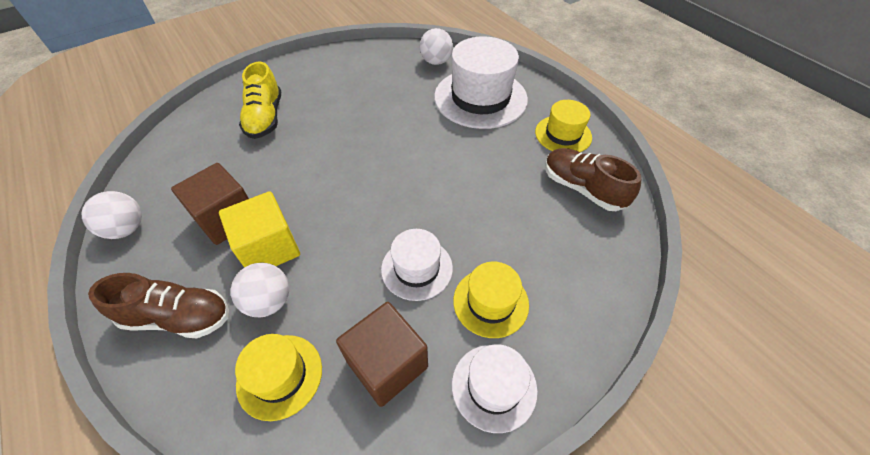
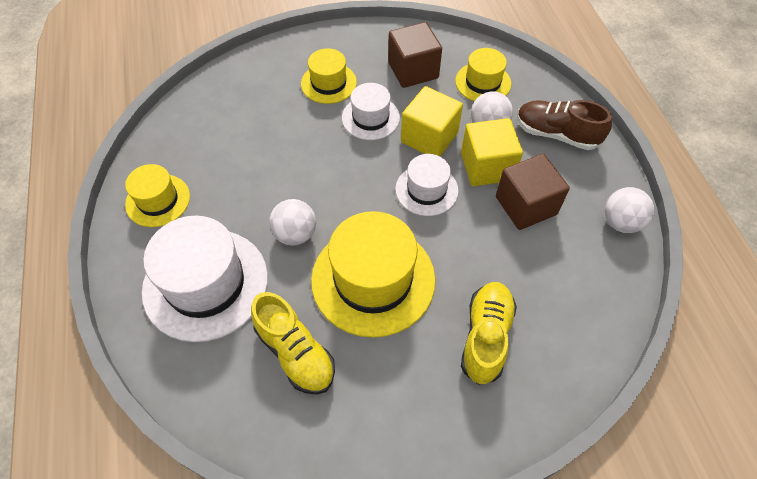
camera: 160 degrees left, 5 degrees up
white ball [420,28,453,65] -> white ball moved to [269,199,316,246]
white hat [452,344,538,433] -> white hat moved to [395,154,458,216]
brown shoe [545,148,642,211] -> none
none -> yellow shoe [251,292,335,394]
none -> yellow hat [311,211,435,338]
none -> yellow cube [401,86,463,156]

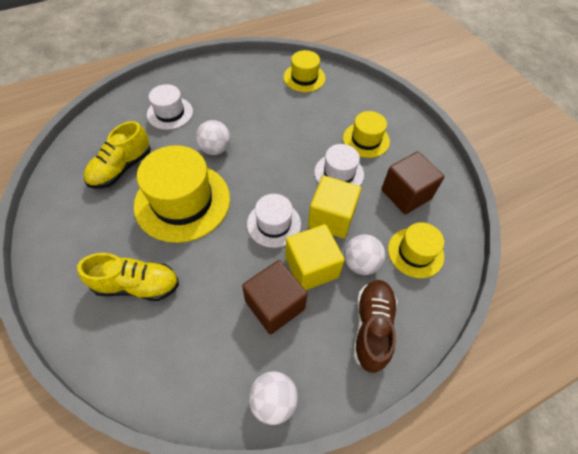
camera: 75 degrees right, 0 degrees up
yellow hat [125,164,190,227] -> yellow hat moved to [283,50,326,92]
white hat [142,216,268,342] -> white hat [147,84,193,130], size x0.56

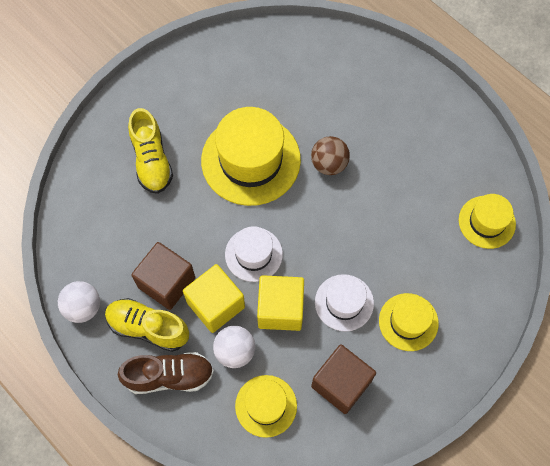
camera: 75 degrees right, 10 degrees up
yellow shoe [84,121,151,189] -> yellow shoe moved to [105,298,189,352]
white hat [147,84,193,130] -> none
white ball [196,120,230,155] -> brown ball [311,136,350,175]

